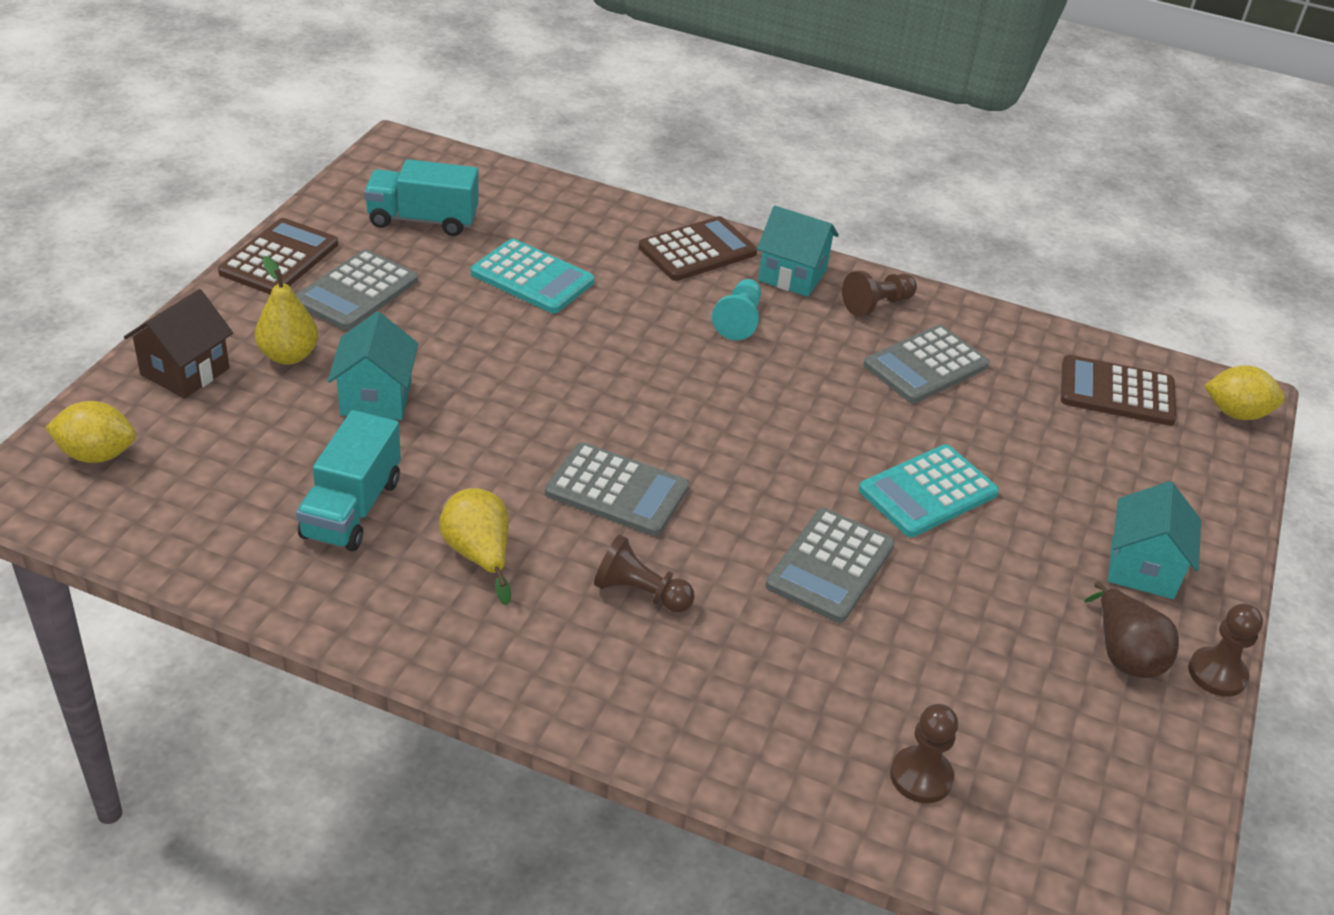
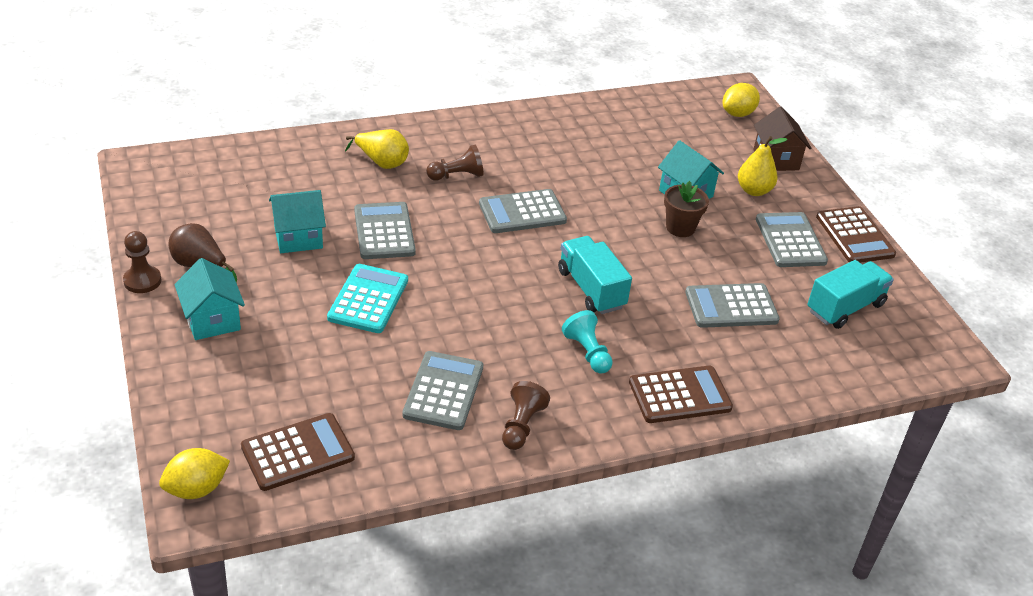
camera: 140 degrees right, 0 degrees up
turquoise truck [296,410,401,551] -> turquoise truck moved to [558,236,632,314]
yellow pear [440,488,511,605] -> yellow pear moved to [345,129,409,169]
turquoise calculator [471,239,595,313] -> grey calculator [685,283,780,328]
brown calculator [639,216,757,281] -> brown calculator turned 120 degrees counterclockwise [629,366,733,423]
turquoise house [757,206,839,297] -> turquoise house moved to [269,190,326,253]
brown pawn [890,704,958,803] -> none
none -> brown flower pot [664,181,709,237]

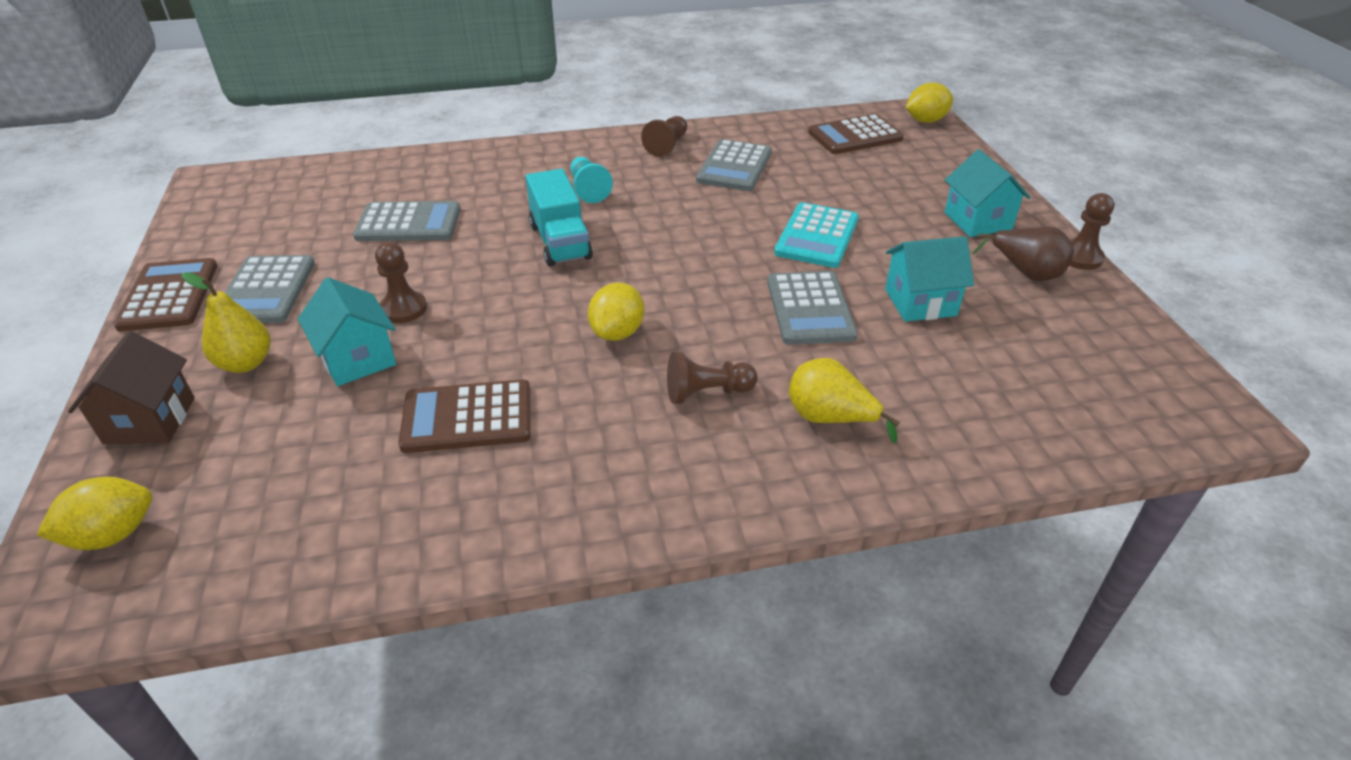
camera: 170 degrees left, 0 degrees up
grey calculator [479,189,567,233] -> yellow lemon [588,282,644,341]
brown calculator [629,366,733,423] -> brown calculator moved to [398,379,531,453]
brown flower pot [664,181,709,237] -> brown pawn [375,242,427,323]
turquoise truck [807,260,894,329] -> none

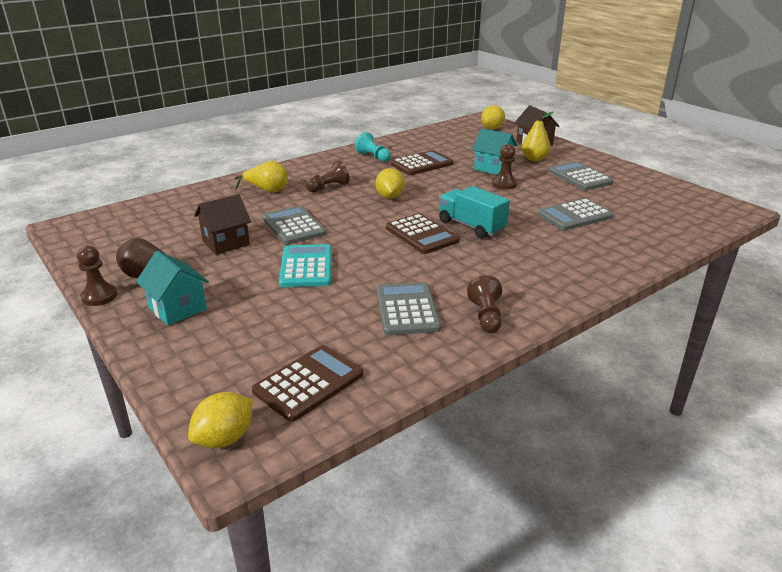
camera: 155 degrees right, 10 degrees down
brown calculator [113,258,217,331] -> brown calculator moved to [386,213,460,254]
turquoise pawn [571,157,613,203] -> turquoise pawn moved to [355,132,391,162]
turquoise house [885,236,974,322] -> brown house [194,194,251,255]

